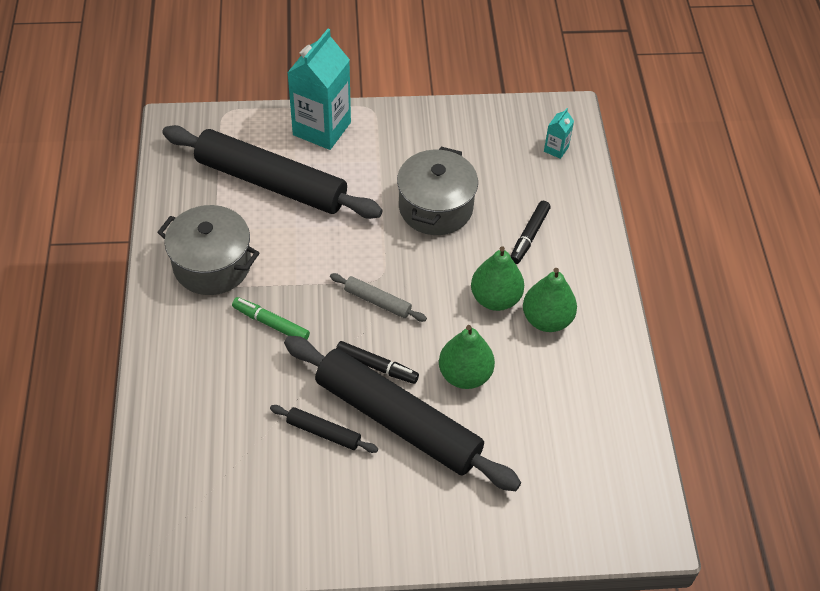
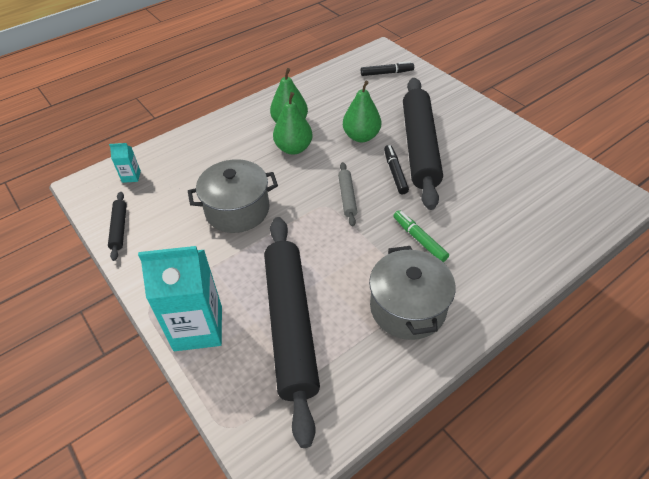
camera: 120 degrees left, 5 degrees down
green marker [232,297,310,340] -> green marker turned 150 degrees clockwise [393,210,449,262]
black rolling pin [270,405,378,453] -> black rolling pin moved to [108,192,127,261]
black marker [510,201,551,264] -> black marker moved to [361,61,414,76]

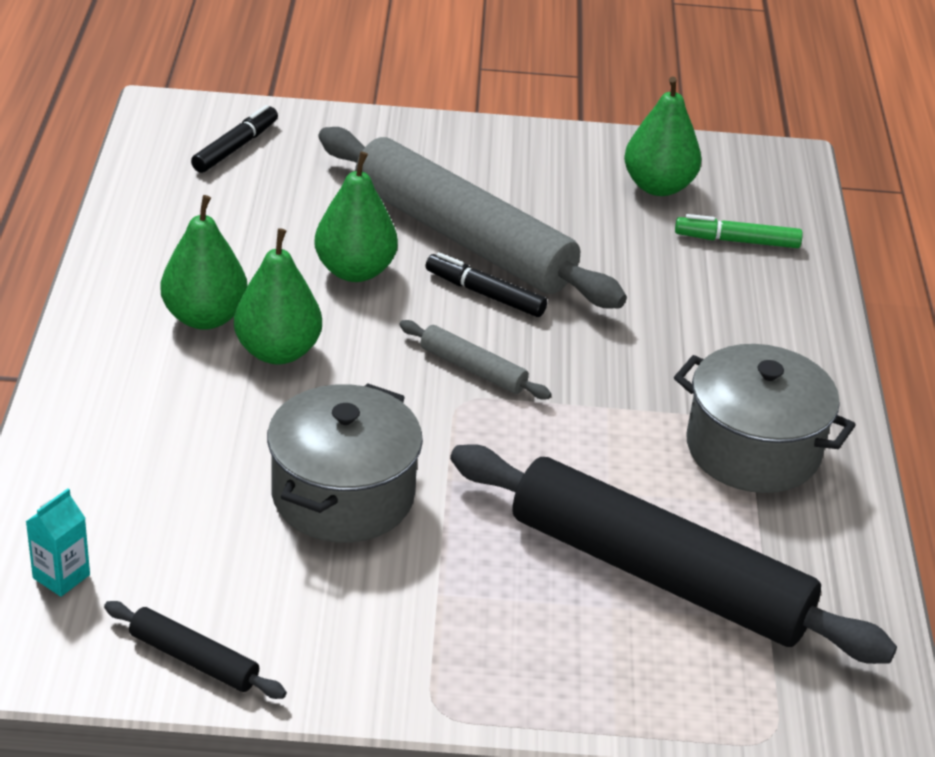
camera: 55 degrees left, 10 degrees down
turquoise carton [138,246,222,351] -> none
green marker [393,210,449,262] -> green marker moved to [675,214,803,248]
black rolling pin [403,78,443,210] -> grey rolling pin [318,127,627,309]
none -> green pear [624,77,702,196]

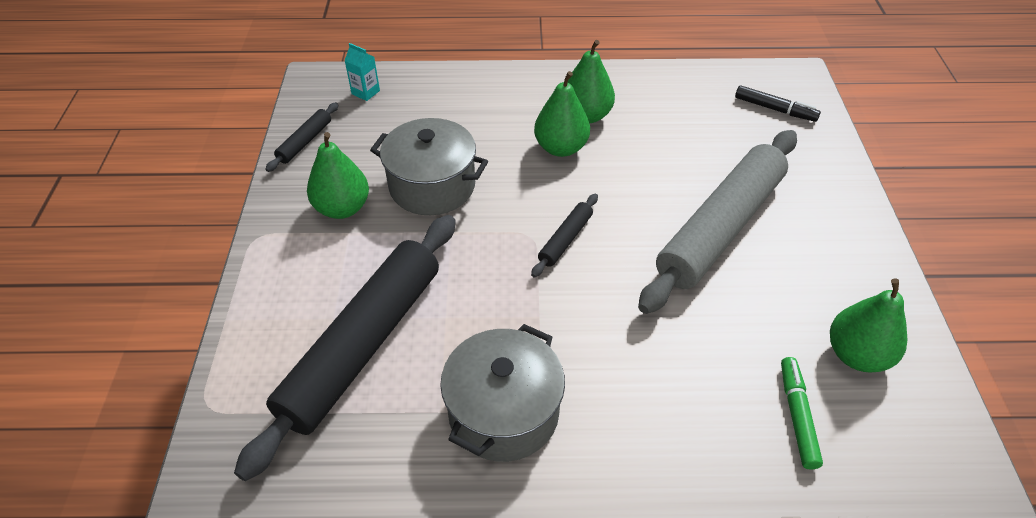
camera: 90 degrees right, 10 degrees up
green pear [314,152,398,282] -> green pear moved to [307,132,369,219]
grey rolling pin [399,320,552,400] -> black rolling pin [531,193,598,277]
black marker [426,252,547,317] -> none

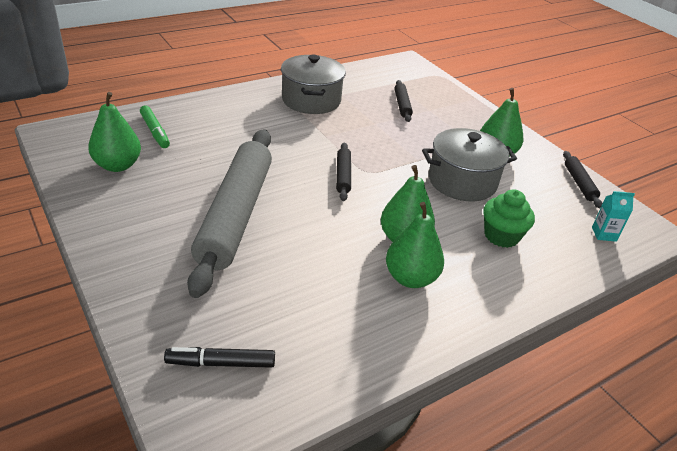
camera: 145 degrees right, 10 degrees down
black rolling pin [234,215,456,481] -> black rolling pin [394,80,413,122], size x0.42
none -> green cupcake [483,189,535,248]

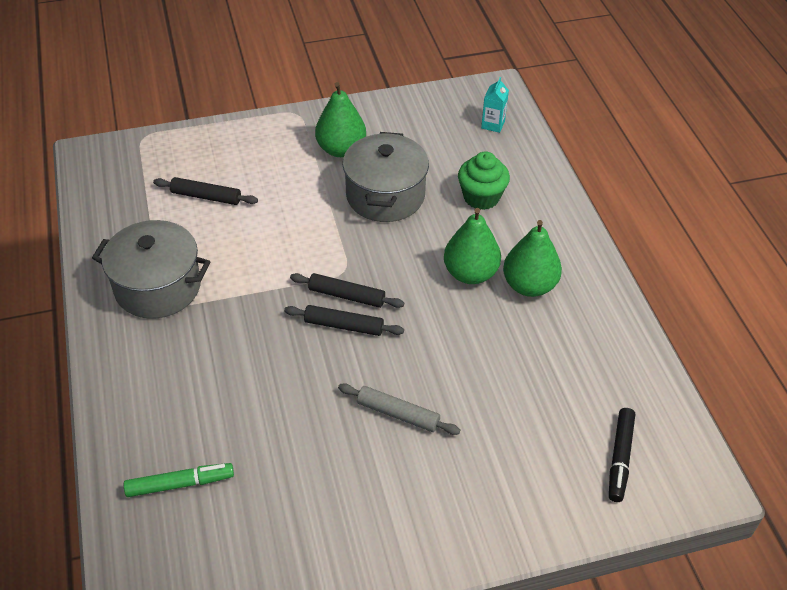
camera: 70 degrees left, 10 degrees up
green pear [88,92,141,172] -> none
grey rolling pin [187,129,272,298] -> grey rolling pin [338,383,460,435], size x0.42
black rolling pin [563,151,603,208] -> black rolling pin moved to [284,305,404,336]

